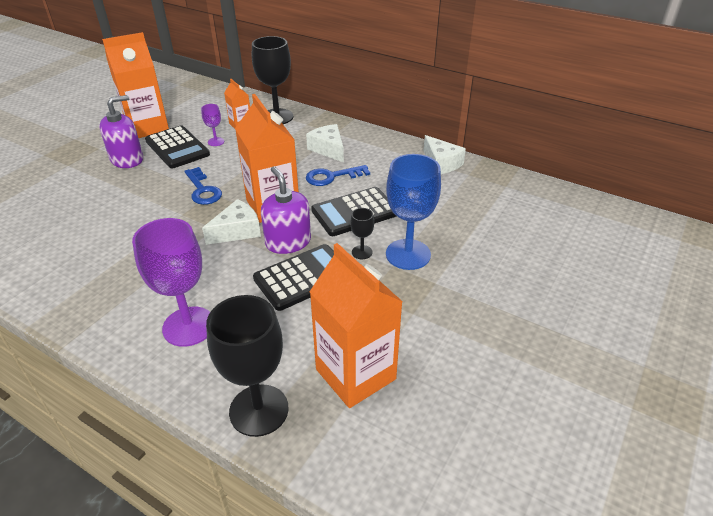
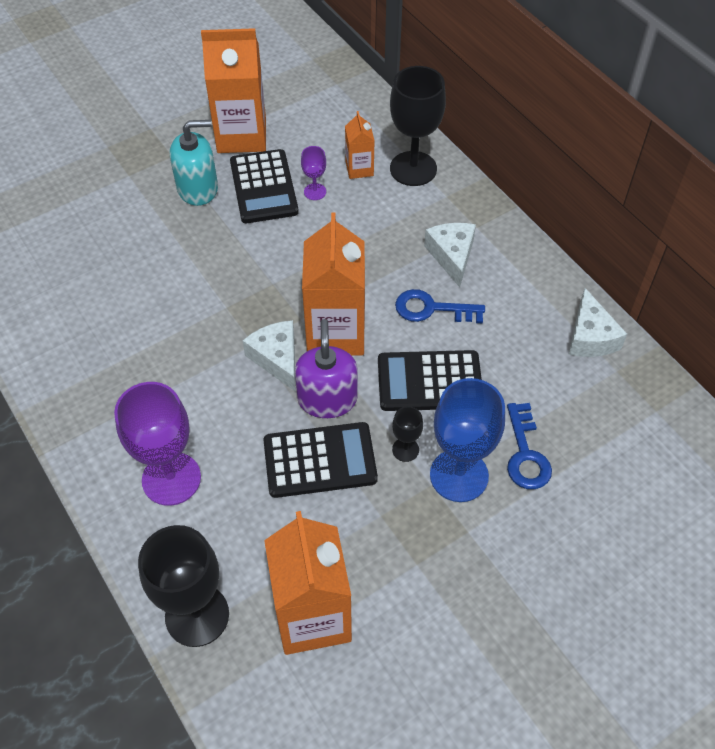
camera: 25 degrees right, 15 degrees up
purple soap dispenser [99,95,143,168] -> turquoise soap dispenser [170,120,218,206]
blue key [184,167,222,205] -> blue key moved to [507,403,552,489]
white cheese [202,199,261,245] -> white cheese turned 105 degrees counterclockwise [242,320,296,392]

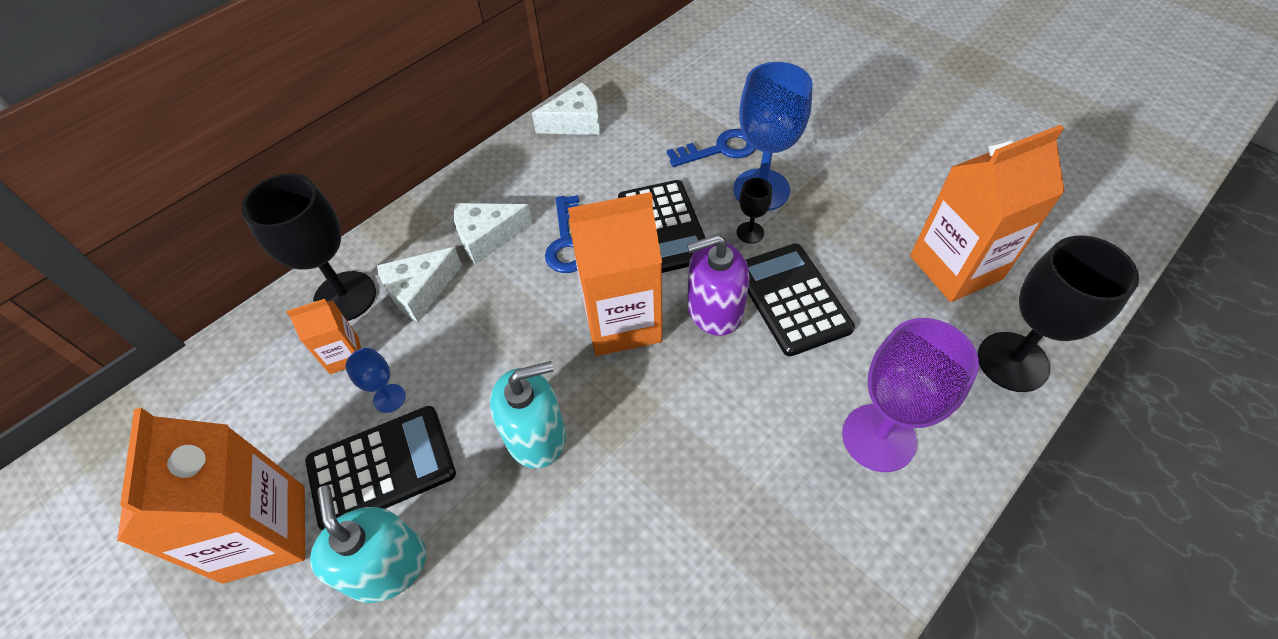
camera: 100 degrees left, 0 degrees up
white cheese [242,320,296,392] -> white cheese moved to [377,247,462,322]
purple goblet [301,146,326,200] -> blue goblet [345,348,406,413]
none -> turquoise soap dispenser [490,361,566,468]

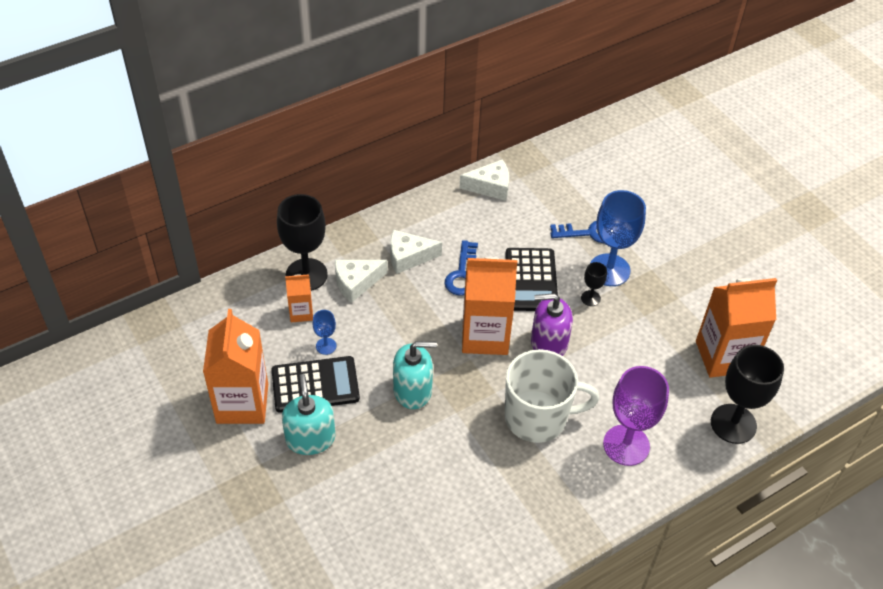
camera: 10 degrees right, 5 degrees down
black calculator [745,243,855,356] -> none
none -> white mug [505,349,599,443]

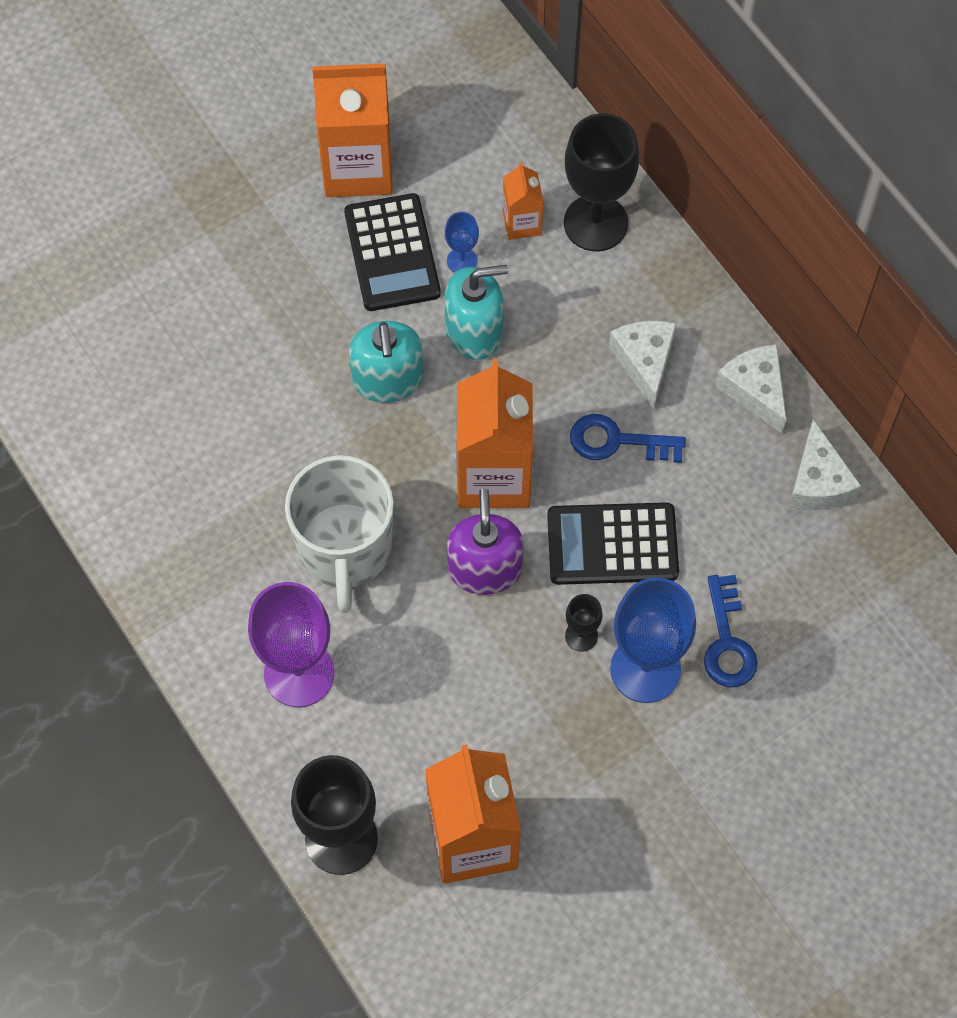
camera: 90 degrees right, 15 degrees up
turquoise soap dispenser [282,374,335,455] -> turquoise soap dispenser moved to [445,265,508,360]
white cheese [335,260,388,303] -> white cheese moved to [715,344,787,433]

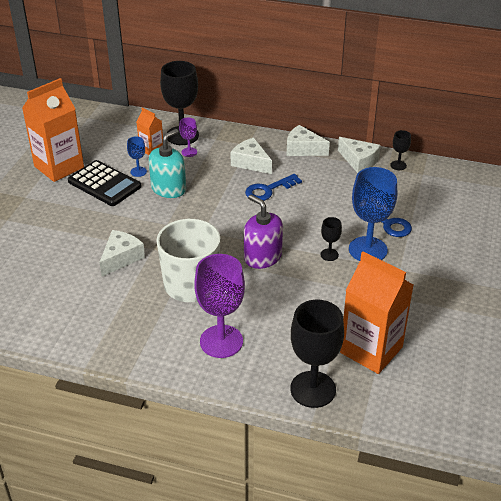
camera: 40 degrees left, 25 degrees down
turquoise soap dispenser [349,321,423,403] -> none
orange carton [457,359,533,508] -> none
black calculator [547,502,679,585] -> none
none -> white cheese [99,230,145,276]
none -> purple goblet [179,118,197,157]
none -> black goblet [390,130,411,170]

